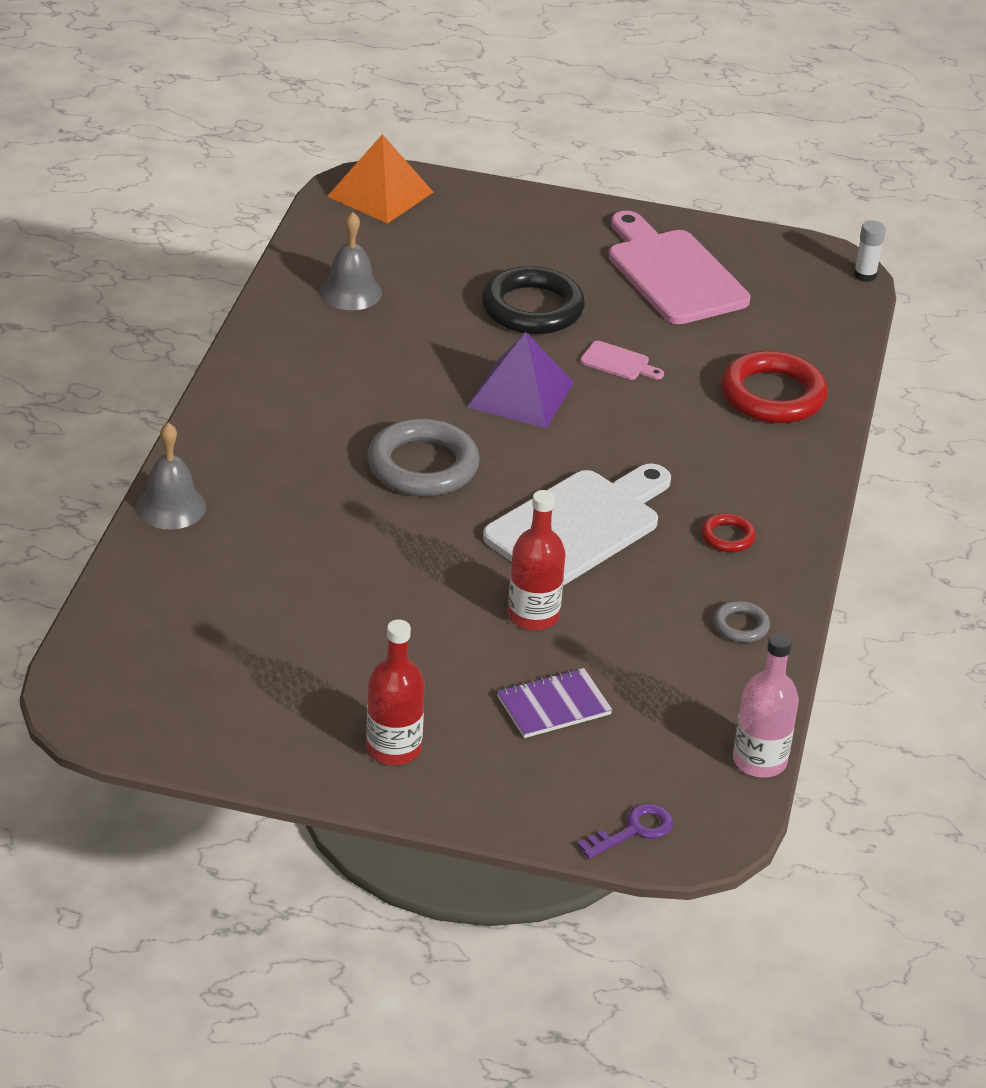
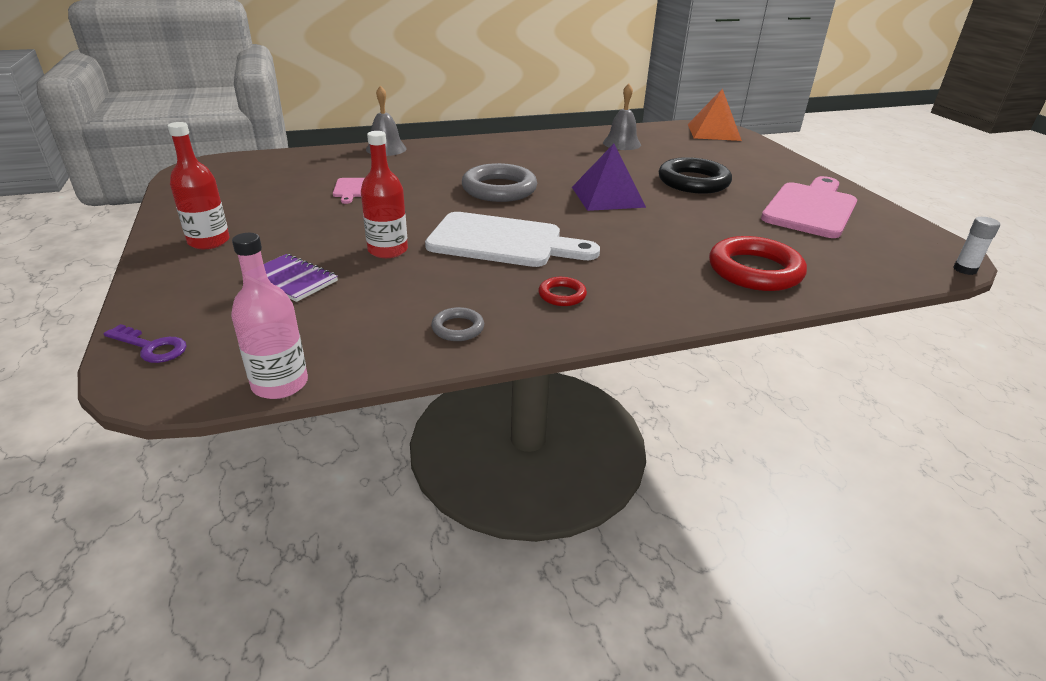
camera: 60 degrees right, 5 degrees down
pink cutting board [580,341,664,380] -> pink cutting board moved to [333,178,365,204]

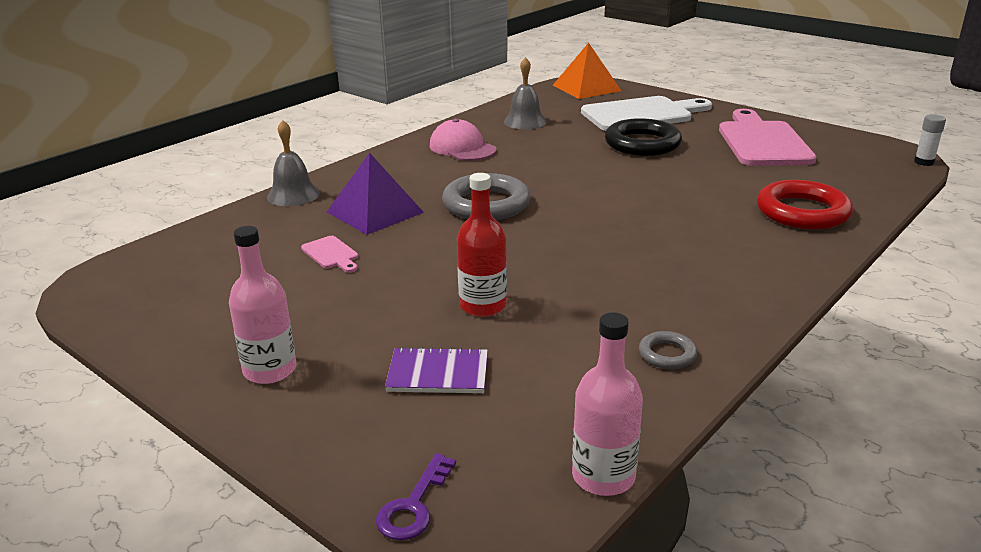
camera: 30 degrees left, 5 degrees down
purple key [103,324,187,363] -> purple key turned 120 degrees clockwise [376,453,456,540]
red bottle [168,122,230,249] -> pink bottle [229,226,296,384]
white cutting board [425,212,600,267] -> white cutting board moved to [581,96,712,131]
red ring [538,277,587,306] -> none
purple pyramid [572,144,646,211] -> purple pyramid moved to [327,153,424,235]
none -> pink cap [429,119,496,161]

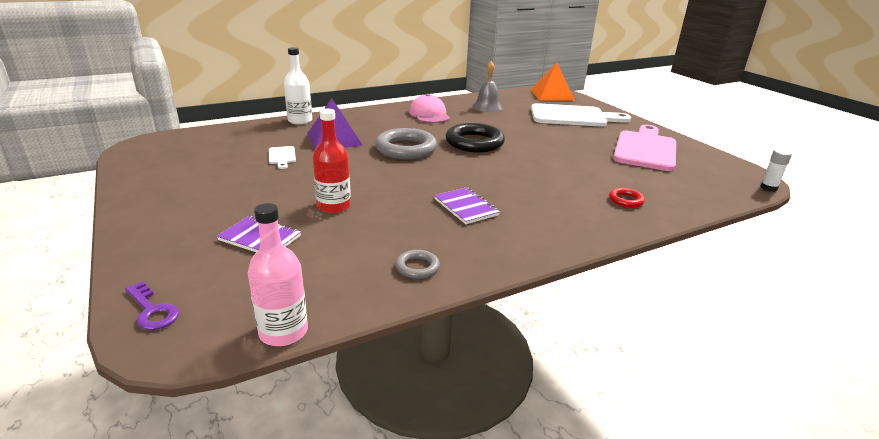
camera: 20 degrees right, 0 degrees up
pink bottle [229,226,296,384] -> none
grey bell [267,120,320,206] -> white bottle [284,47,312,125]
pink cutting board [301,236,358,273] -> white cutting board [269,146,296,169]
purple key [376,453,456,540] -> purple key turned 90 degrees counterclockwise [125,282,179,330]
black ring [605,118,682,156] -> black ring moved to [445,123,505,153]
red ring [757,180,853,229] -> red ring [609,188,645,208], size x0.48
none -> purple notebook [434,187,500,224]

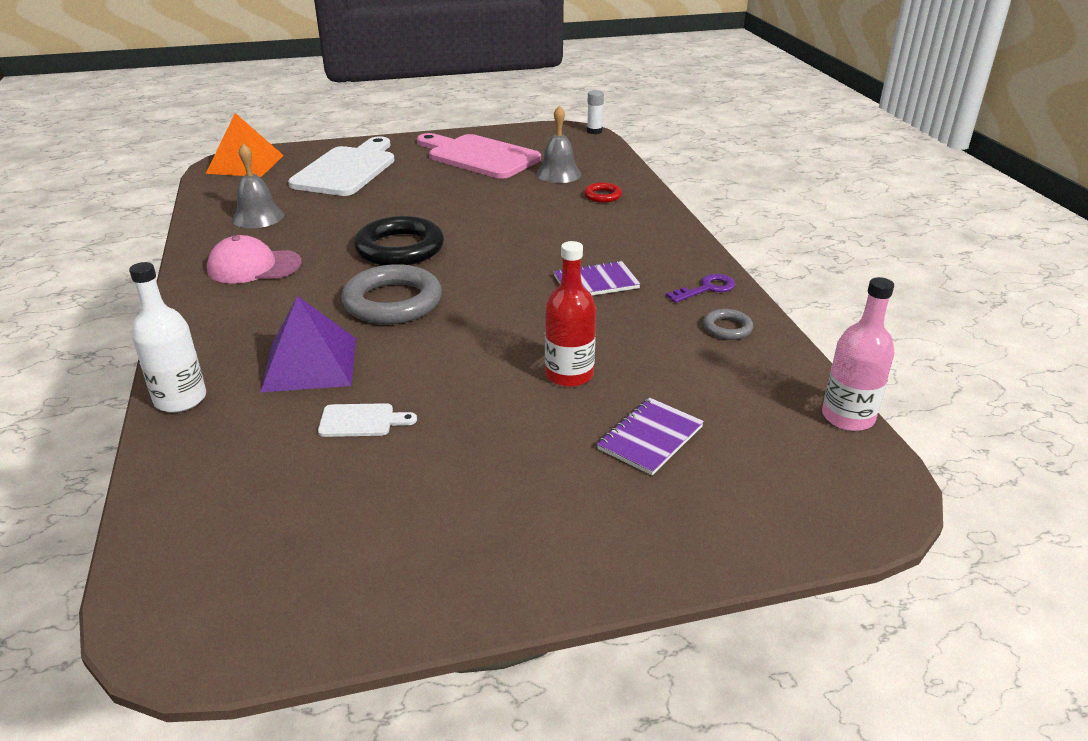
camera: 75 degrees left, 5 degrees up
purple key [125,282,179,330] -> purple key moved to [666,274,735,303]
none -> grey bell [536,105,582,183]

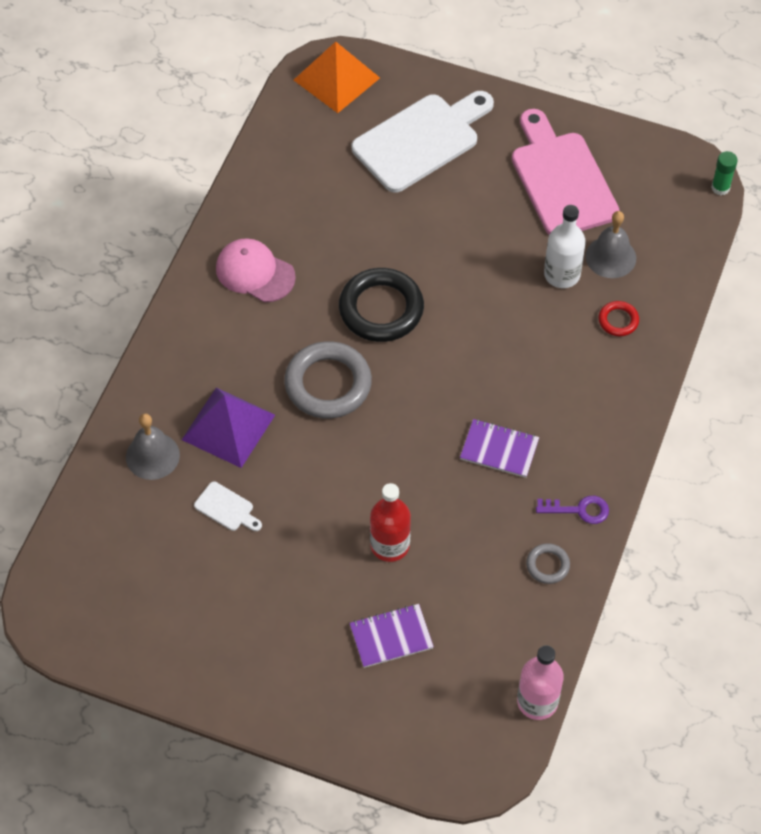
camera: 35 degrees right, 25 degrees up
white bottle [129,262,206,413] -> white bottle moved to [544,205,586,288]
grey bell [232,143,284,228] -> grey bell moved to [126,413,180,480]
white glue stick [587,90,604,134] -> green glue stick [711,151,738,195]

